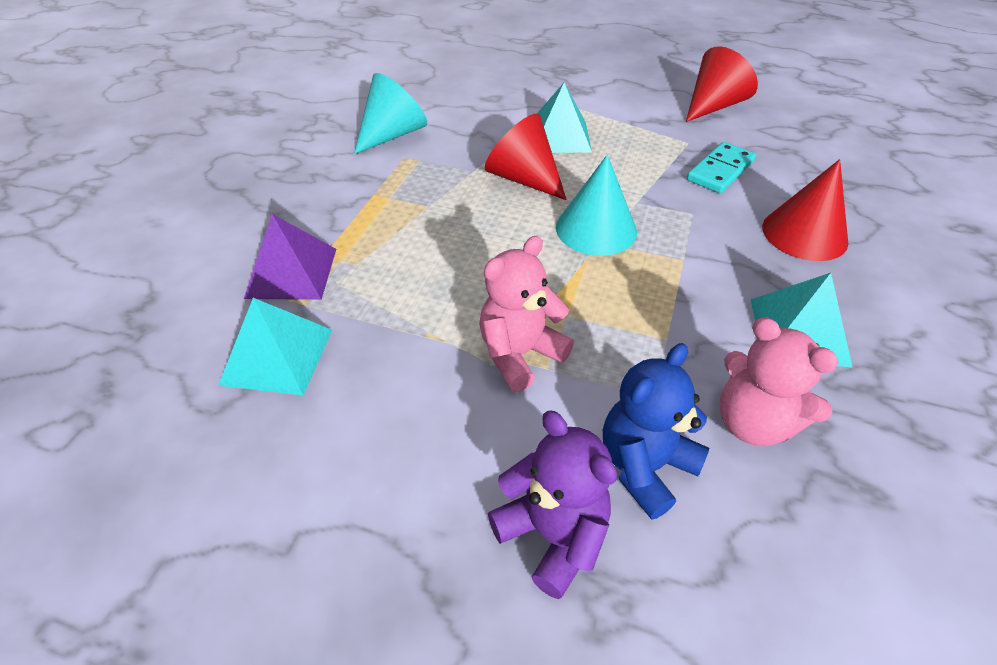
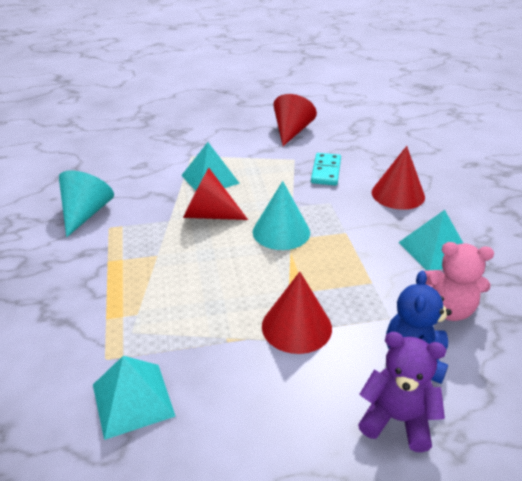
camera: 30 degrees left, 10 degrees down
purple pyramid [244,214,336,300] -> none
pink teddy bear [479,236,574,392] -> red cone [262,272,332,354]

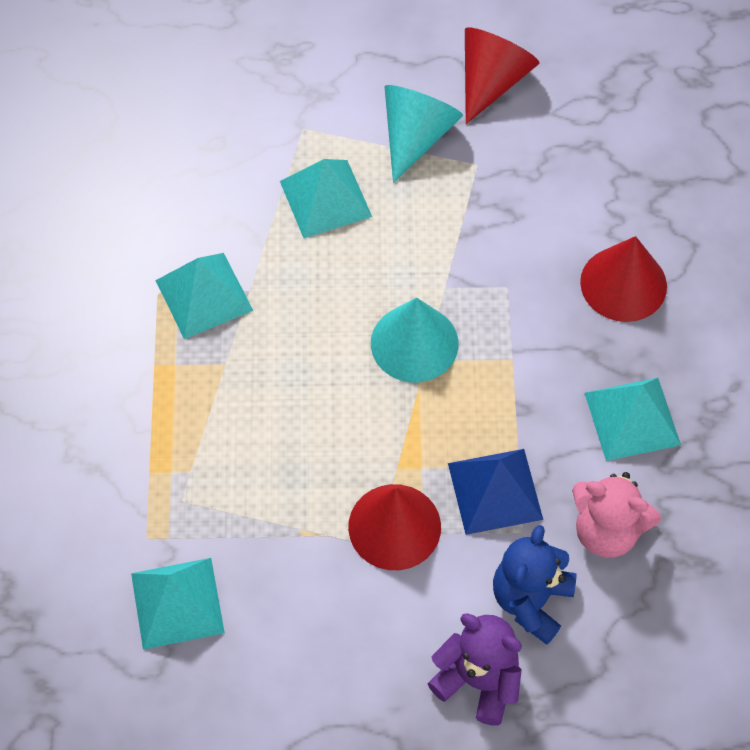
camera: 10 degrees right, 25 degrees up
turquoise cone [59,170,114,237] -> turquoise cone moved to [385,85,463,183]
red cone [183,168,248,220] -> none
turquoise domino [311,153,341,186] -> none
none -> turquoise pyramid [155,253,253,339]
none -> blue pyramid [448,449,543,535]

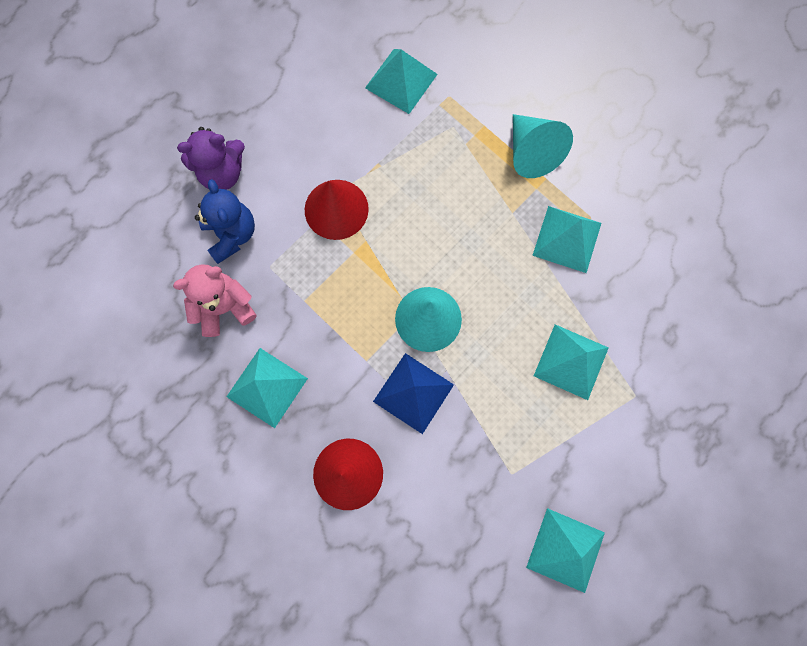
camera: 135 degrees right, 15 degrees up
turquoise cone [385,85,463,183] -> turquoise cone moved to [513,114,573,178]
blue pyramid [448,449,543,535] -> blue pyramid moved to [373,353,454,434]
red cone [465,27,539,124] -> turquoise pyramid [526,508,605,593]

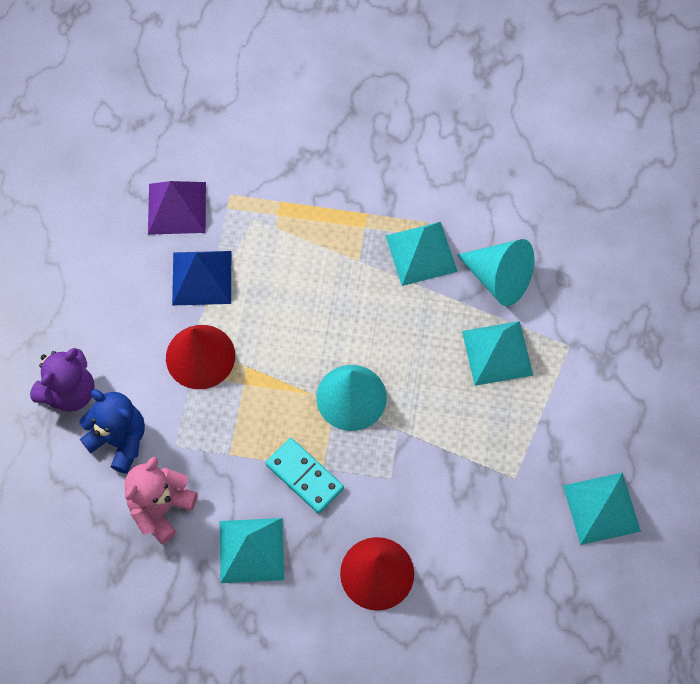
camera: 35 degrees left, 10 degrees down
turquoise pyramid [365,49,438,114] -> purple pyramid [148,181,206,235]
blue pyramid [373,353,454,434] -> blue pyramid moved to [172,251,231,306]
turquoise cone [513,114,573,178] -> turquoise cone moved to [457,239,534,306]
none -> turquoise domino [266,438,344,514]

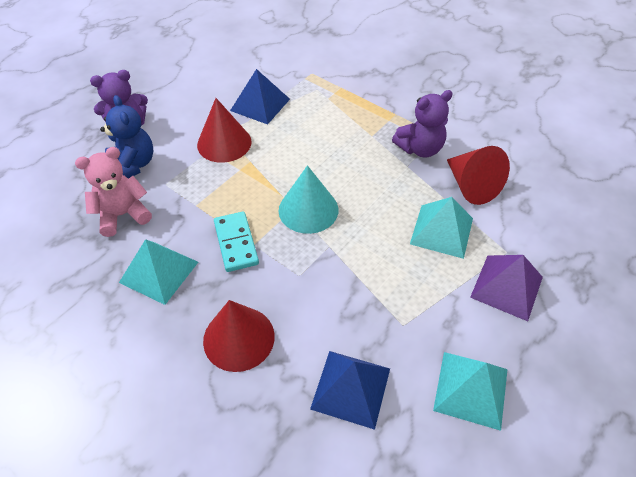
camera: 30 degrees right, 15 degrees down
purple pyramid [148,181,206,235] -> purple pyramid moved to [470,255,543,321]
turquoise pyramid [386,222,458,286] -> purple teddy bear [392,90,453,158]
turquoise cone [457,239,534,306] -> red cone [447,146,510,205]
none -> blue pyramid [310,351,390,430]

